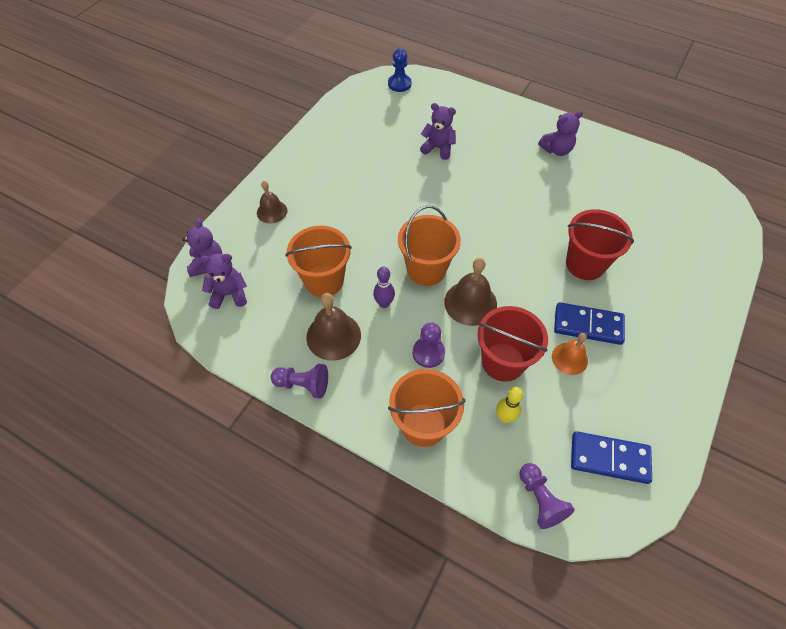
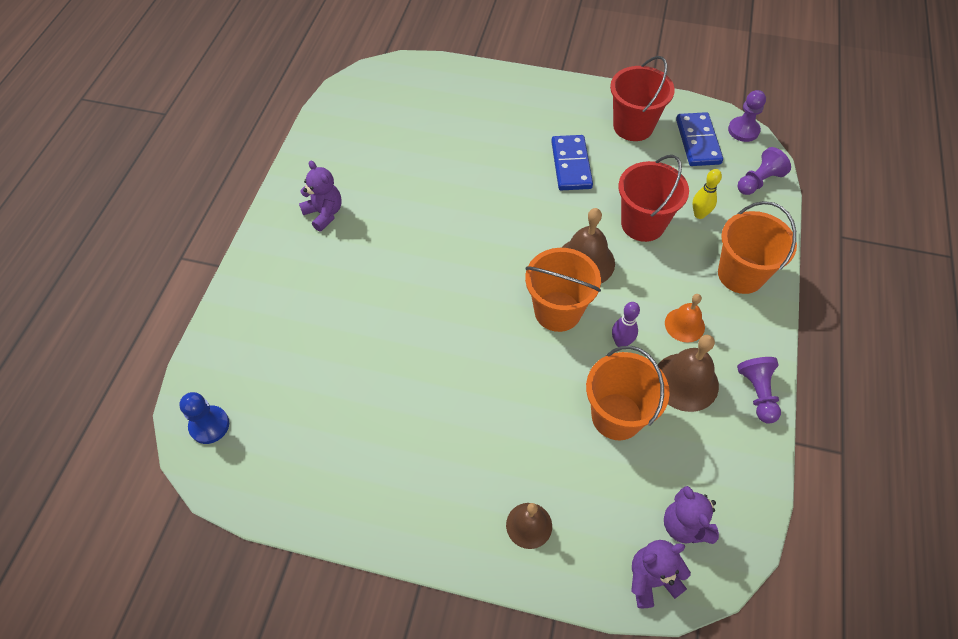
camera: 105 degrees left, 0 degrees up
purple pawn [413,322,445,368] -> purple pawn moved to [728,90,766,142]
purple teddy bear [420,103,456,160] -> none
orange bell [552,333,588,375] -> orange bell moved to [665,294,705,342]
red bucket [566,209,634,280] -> red bucket moved to [610,56,675,141]

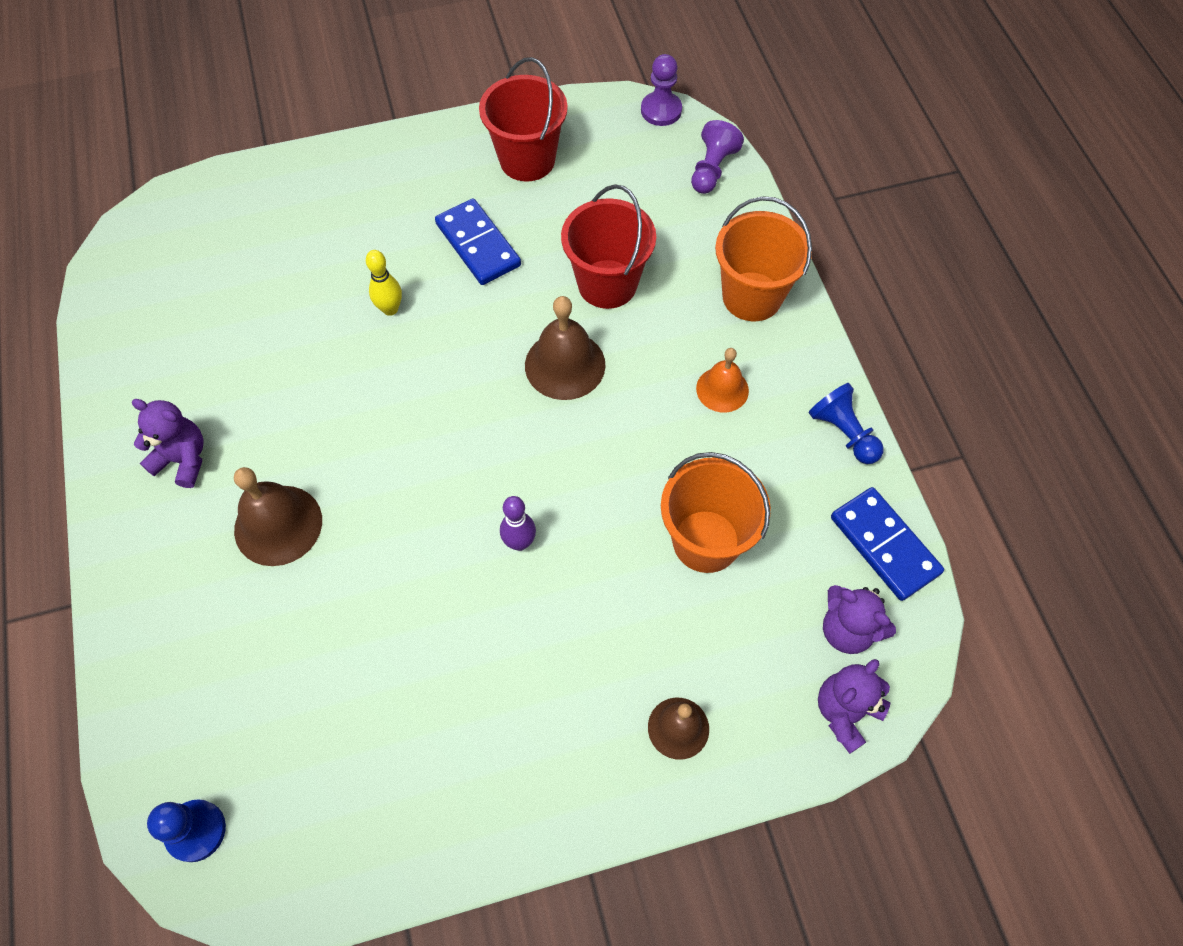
camera: 30 degrees left, 5 degrees up
orange bucket [525,248,601,332] -> none
purple bowling pin [612,302,640,347] -> purple bowling pin moved to [500,496,536,551]
brown bell [658,335,719,412] -> brown bell moved to [234,467,322,566]
blue domino [676,112,723,166] -> blue domino moved to [831,487,944,601]
yellow bowling pin [692,169,722,219] -> yellow bowling pin moved to [366,250,402,316]
purple pawn [737,357,781,424] -> blue pawn [808,383,883,464]

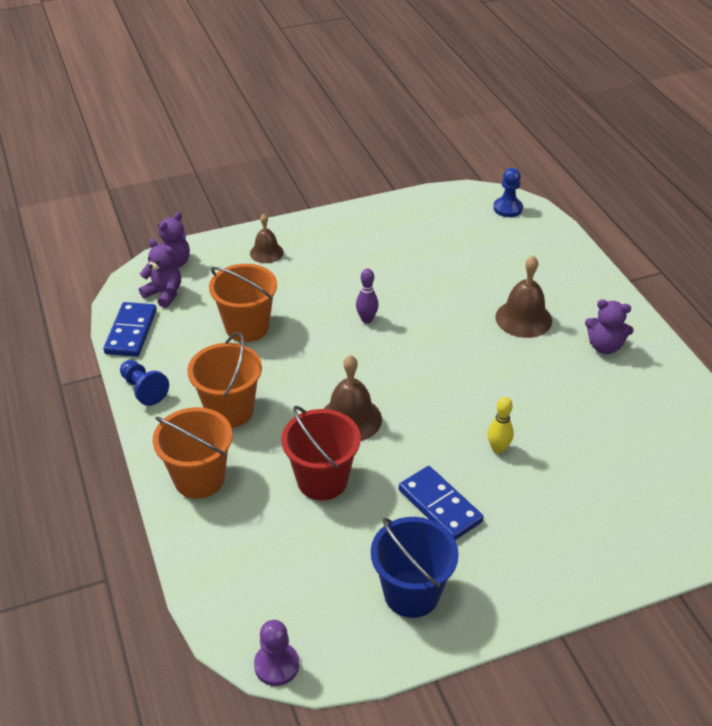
camera: 175 degrees right, 20 degrees down
red bucket [479,57,568,182] -> blue bucket [371,517,459,618]
purple pawn [691,120,744,194] -> none
orange bell [696,348,749,412] -> orange bucket [187,332,262,428]
blue domino [831,487,944,601] -> blue domino turned 45 degrees clockwise [103,302,157,357]

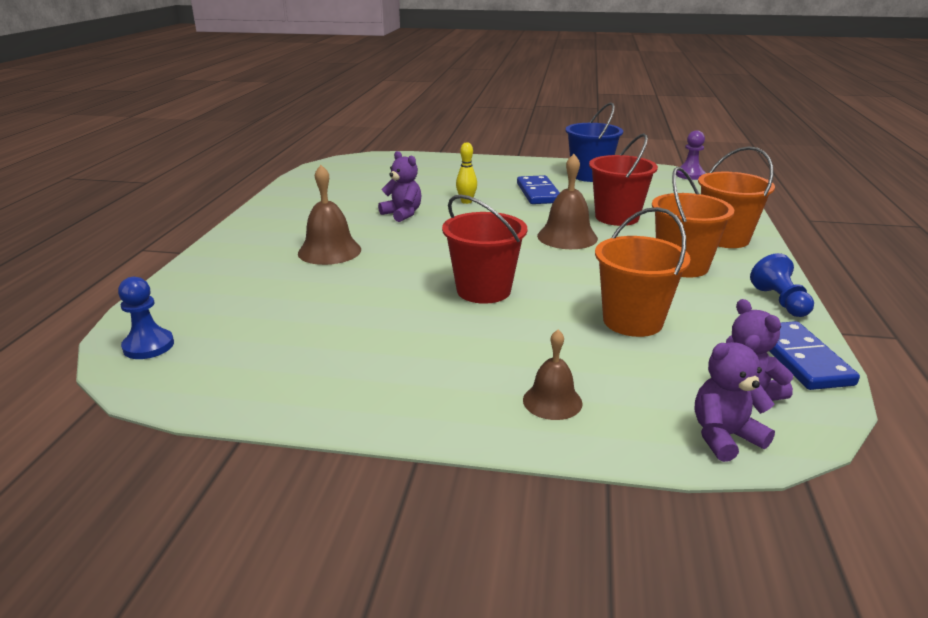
camera: 150 degrees left, 15 degrees down
blue domino [103,302,157,357] -> blue domino turned 45 degrees counterclockwise [769,321,860,390]
purple bowling pin [356,269,379,323] -> red bucket [442,194,527,304]
purple teddy bear [585,299,634,354] -> purple teddy bear moved to [378,151,421,222]

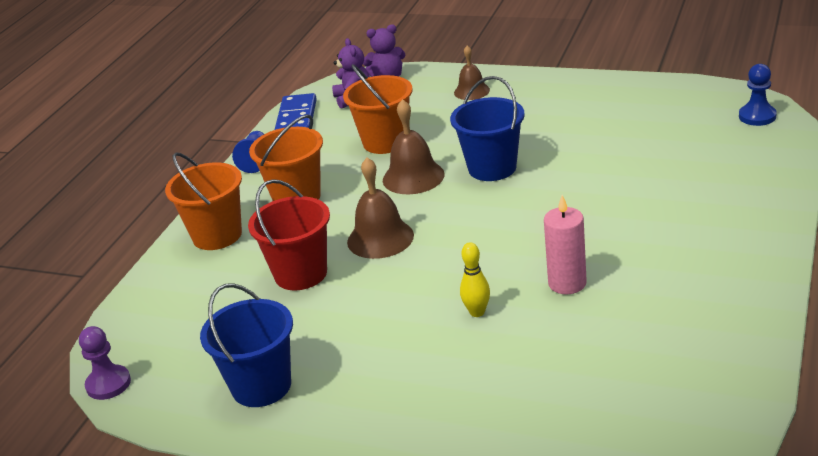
camera: 165 degrees left, 5 degrees up
brown bell [298,165,361,265] -> brown bell moved to [383,99,445,194]
purple teddy bear [378,151,421,222] -> pink candle [544,195,587,294]
red bucket [442,194,527,304] -> blue bucket [450,76,525,181]
blue domino [517,175,560,204] -> none

